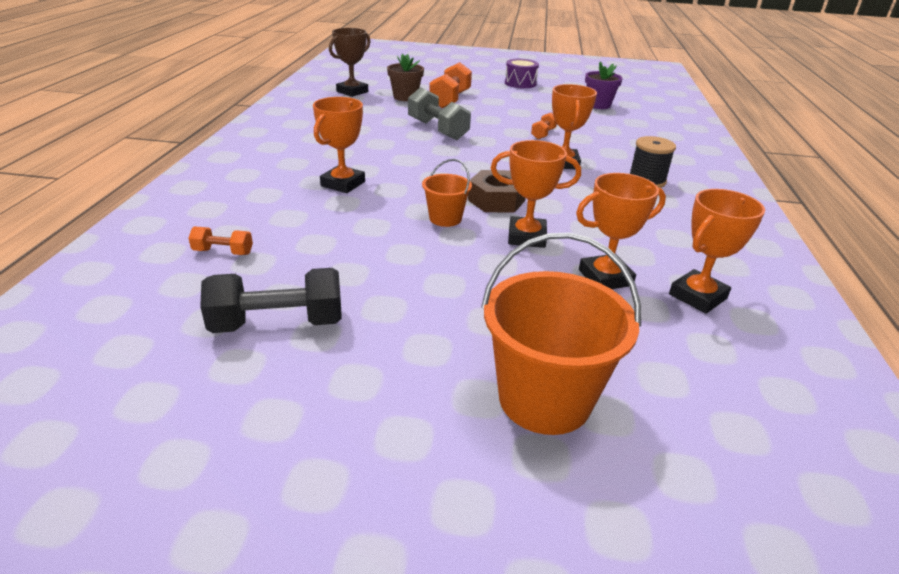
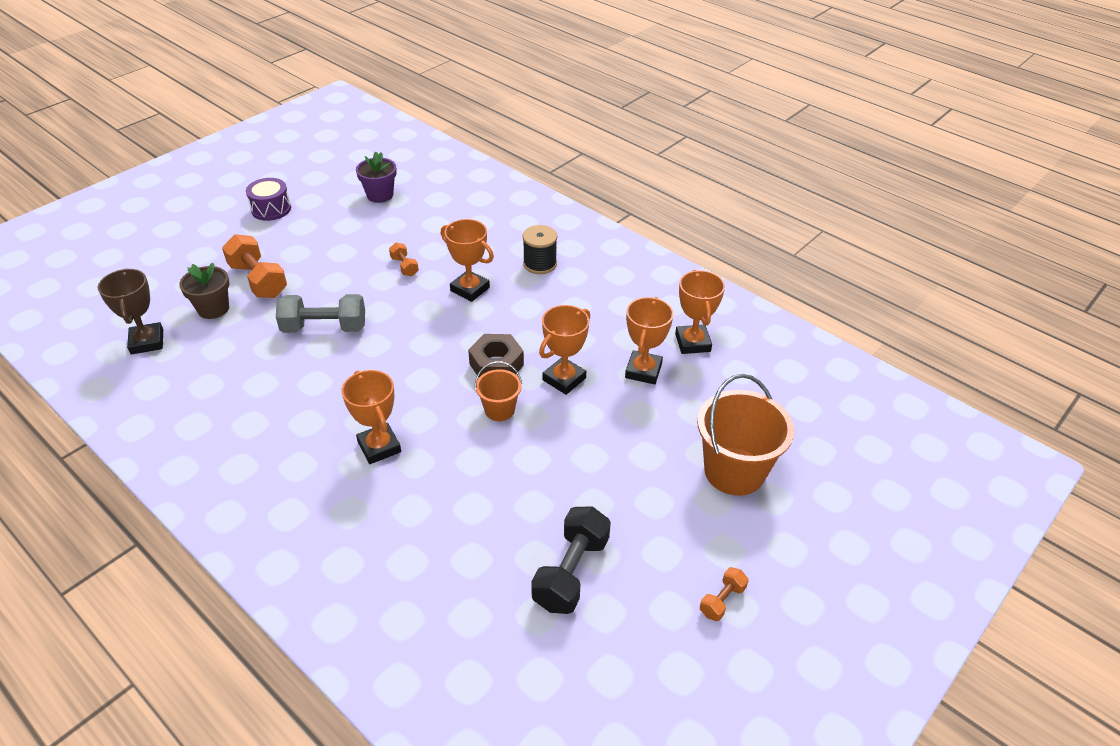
camera: 55 degrees left, 10 degrees up
orange dumbbell [188,227,253,255] -> orange dumbbell moved to [700,567,749,621]

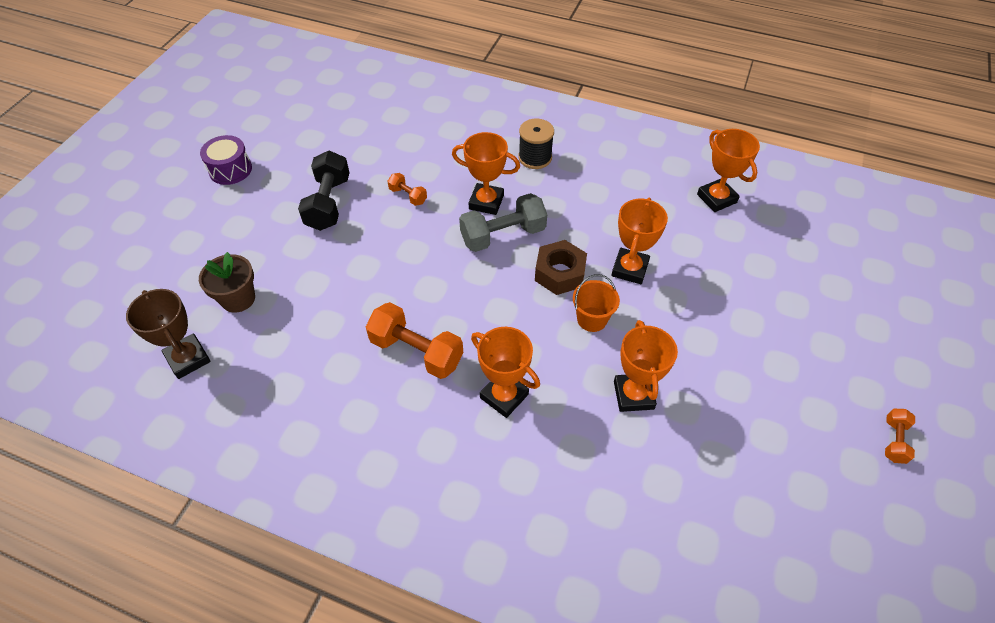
camera: 20 degrees left, 10 degrees up
orange dumbbell [222,234,287,298] -> orange dumbbell moved to [366,302,463,379]
grey dumbbell [276,294,365,333] -> grey dumbbell moved to [459,193,547,252]
purple flower pot [356,152,397,203] -> none
black dumbbell [531,507,611,614] -> black dumbbell moved to [298,151,350,231]
orange trophy [625,297,674,384] -> orange trophy moved to [614,320,678,412]
orange bucket [697,374,794,496] -> none

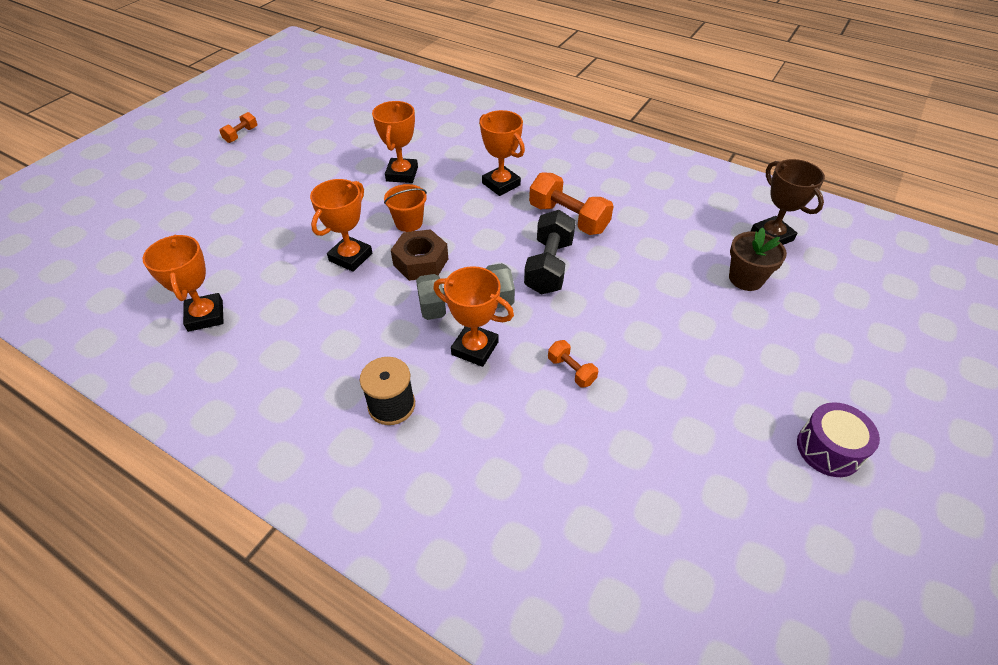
camera: 170 degrees left, 5 degrees down
black dumbbell [298,151,350,231] -> black dumbbell moved to [524,210,576,294]

